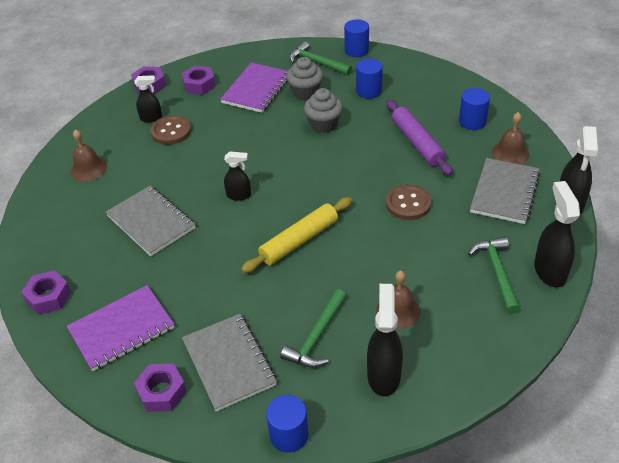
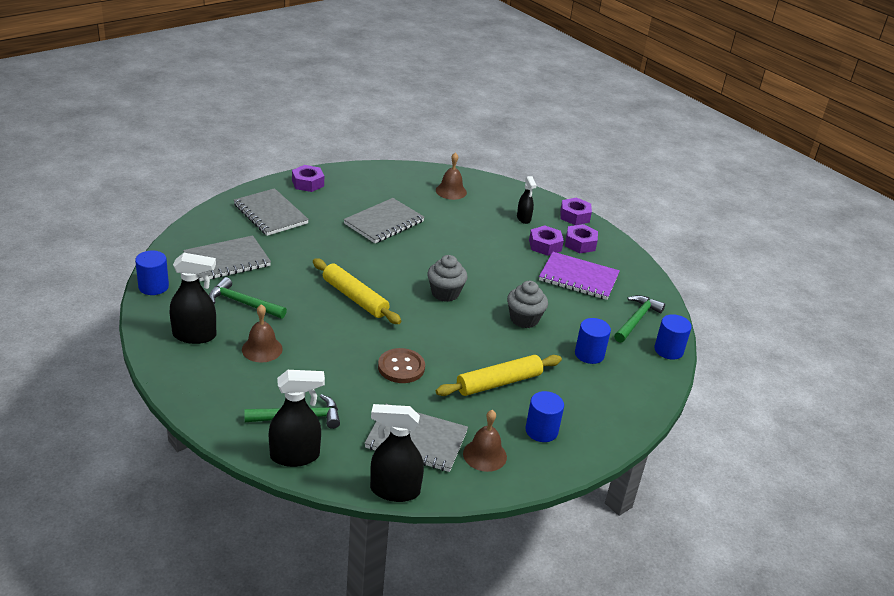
camera: 80 degrees right, 10 degrees down
purple notebook [67,285,175,371] -> grey notebook [234,188,309,236]
purple nut [134,364,187,412] -> purple nut moved to [529,225,564,256]
brown button [150,115,192,145] -> none
black spray bottle [224,151,251,201] -> none
grey cupcake [286,57,323,100] -> grey cupcake moved to [427,255,468,302]
purple rolling pin [386,100,453,176] -> yellow rolling pin [436,355,562,396]

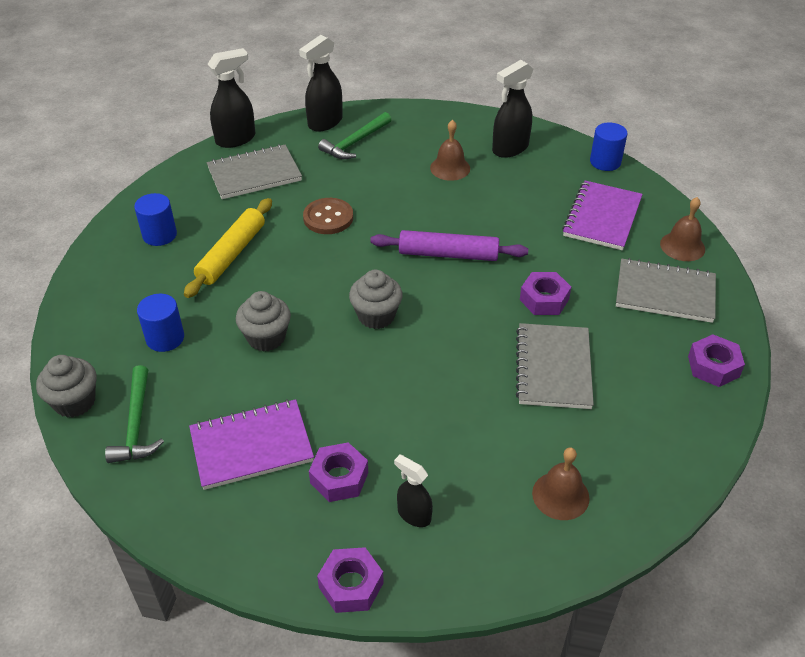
camera: 145 degrees right, 10 degrees up
grey notebook [183,235,271,281] -> purple notebook [562,181,643,250]
green hammer [209,277,287,319] -> none
yellow rolling pin [313,258,401,324] -> purple rolling pin [370,230,528,261]
brown bell [463,410,507,472] -> brown bell moved to [660,197,705,261]
purple nut [565,224,598,253] -> purple nut moved to [520,272,571,315]
blue cylinder [654,314,692,360] -> grey cupcake [36,355,97,418]

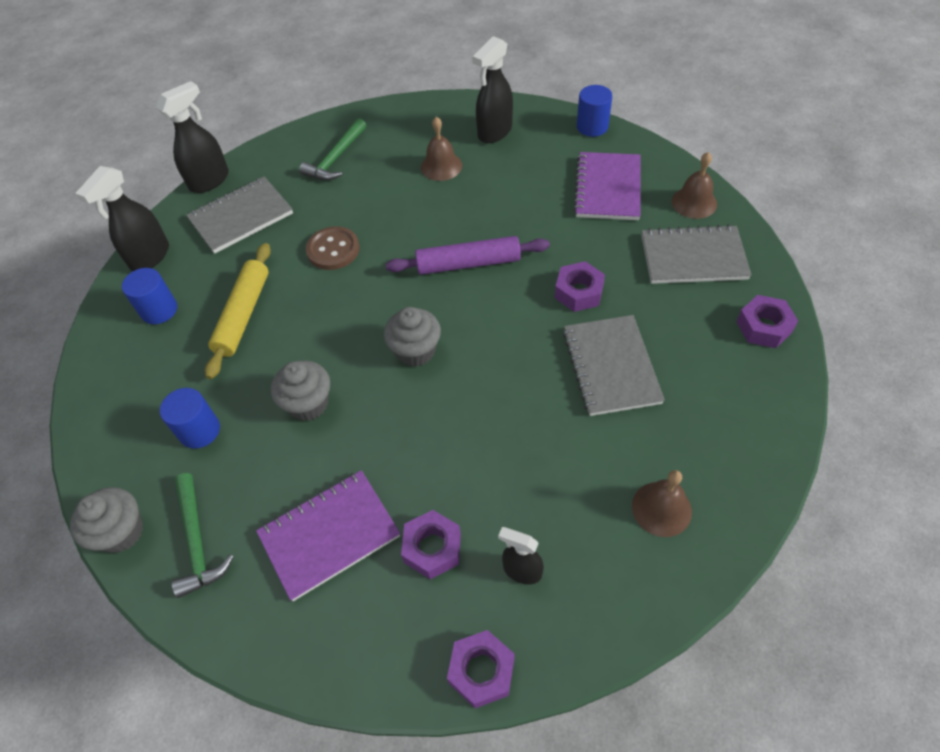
camera: 10 degrees left, 10 degrees up
black spray bottle [299,35,343,131] -> black spray bottle moved to [75,166,169,271]

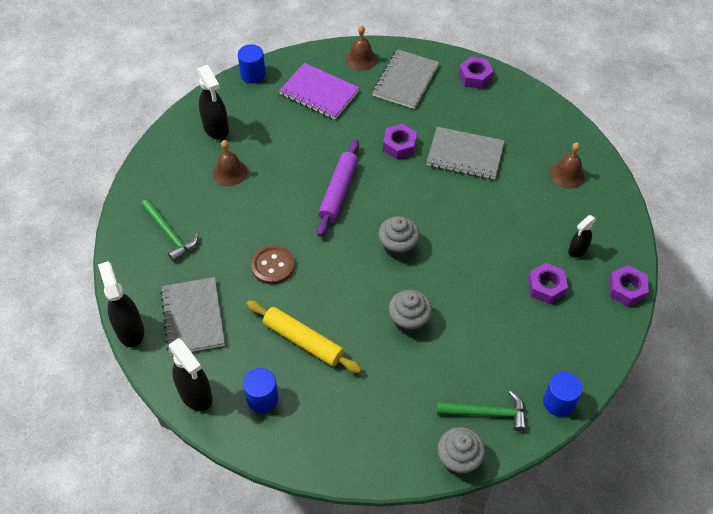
camera: 70 degrees left, 0 degrees up
blue cylinder [160,388,220,448] -> blue cylinder moved to [543,372,582,417]
purple notebook [256,470,400,601] -> none

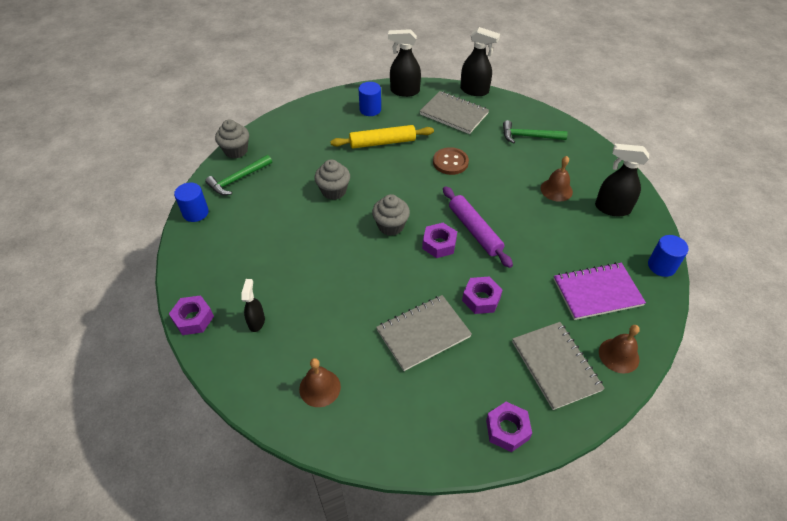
camera: 135 degrees right, 5 degrees down
purple nut [528,263,568,304] -> purple nut moved to [422,223,457,258]

